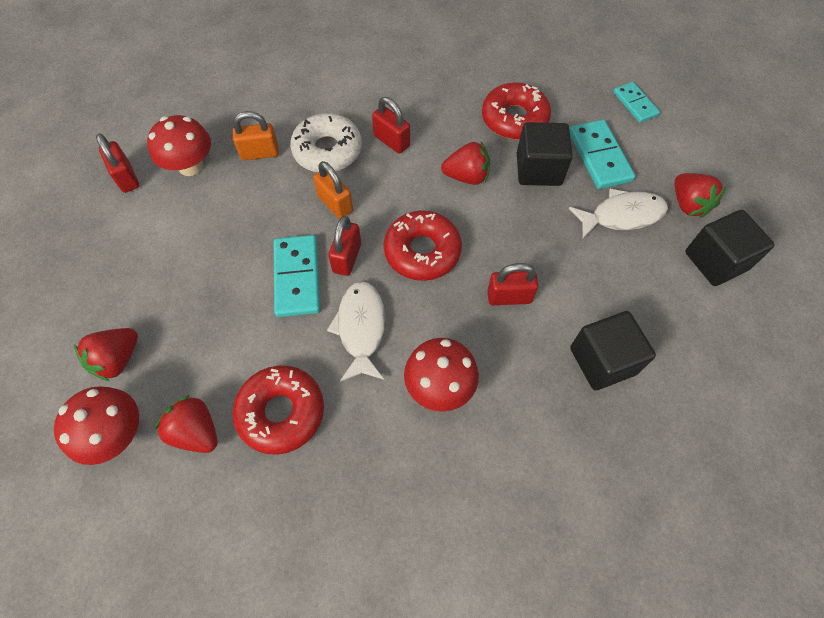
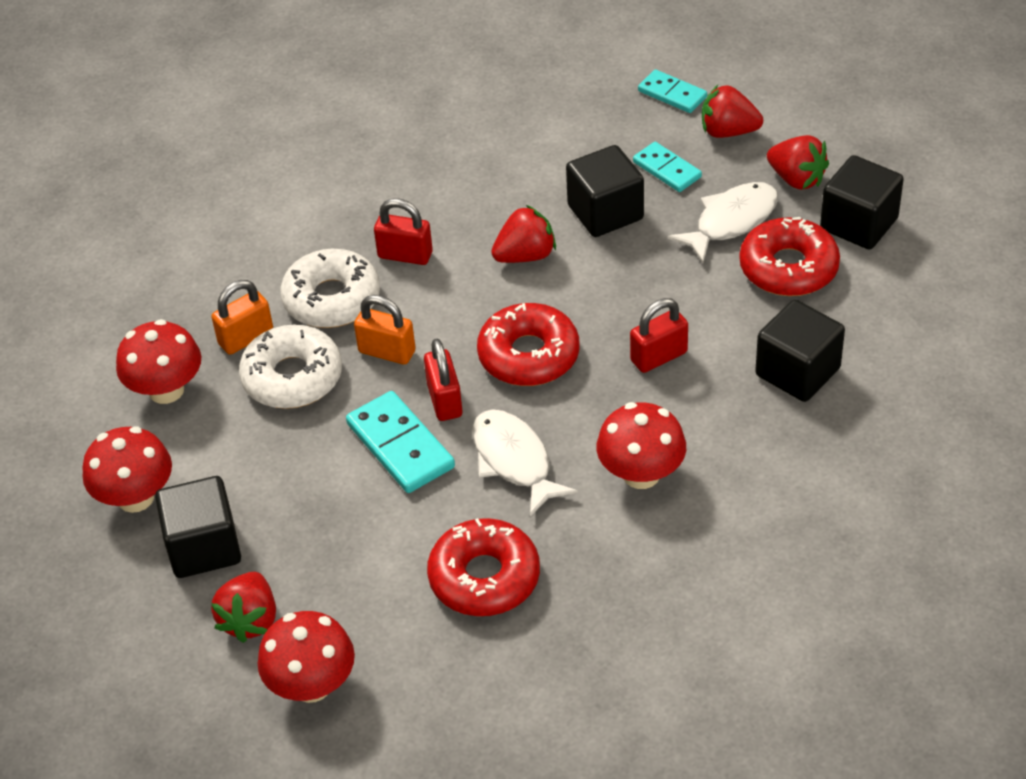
camera: 25 degrees left, 15 degrees down
red padlock [96,133,139,193] -> none
red strawberry [155,395,217,453] -> red strawberry moved to [702,85,763,138]
red donut [482,83,551,140] -> red donut moved to [739,217,840,296]
turquoise domino [570,120,635,189] -> turquoise domino [633,142,702,192], size x0.64
none -> red mushroom [82,426,172,513]
none -> black cube [155,476,241,578]
none -> white donut [239,324,342,409]

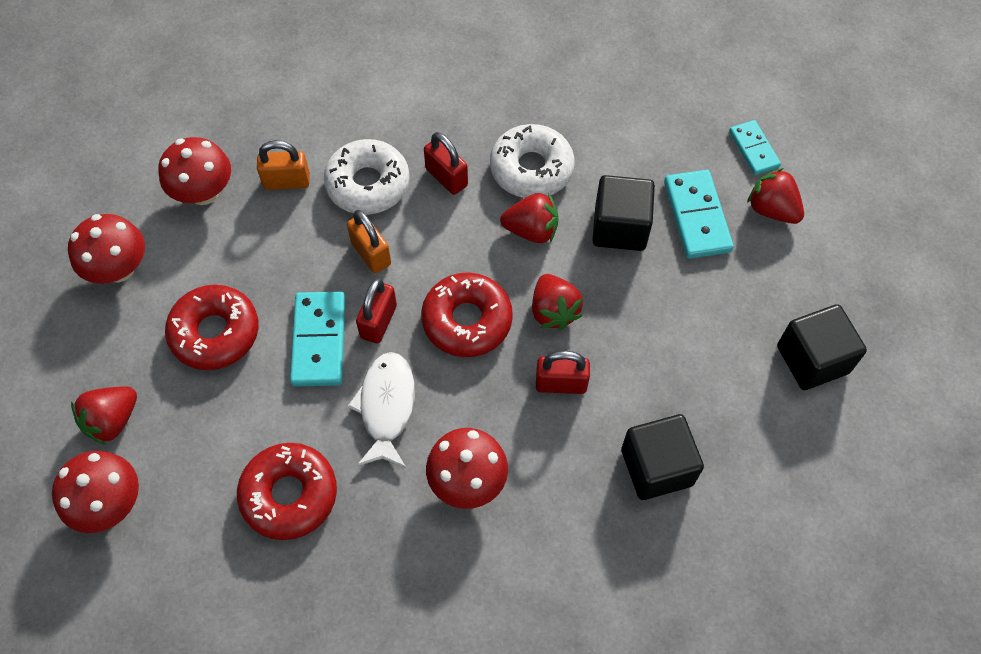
camera: 30 degrees right, 15 degrees up
black cube [155,476,241,578] -> none
white donut [239,324,342,409] -> white donut moved to [490,124,575,198]
turquoise domino [633,142,702,192] -> turquoise domino [664,170,734,259], size x1.56
white fish [667,182,778,263] -> none
red donut [739,217,840,296] -> red donut moved to [165,285,258,370]
red strawberry [767,135,829,190] -> red strawberry moved to [532,274,583,330]

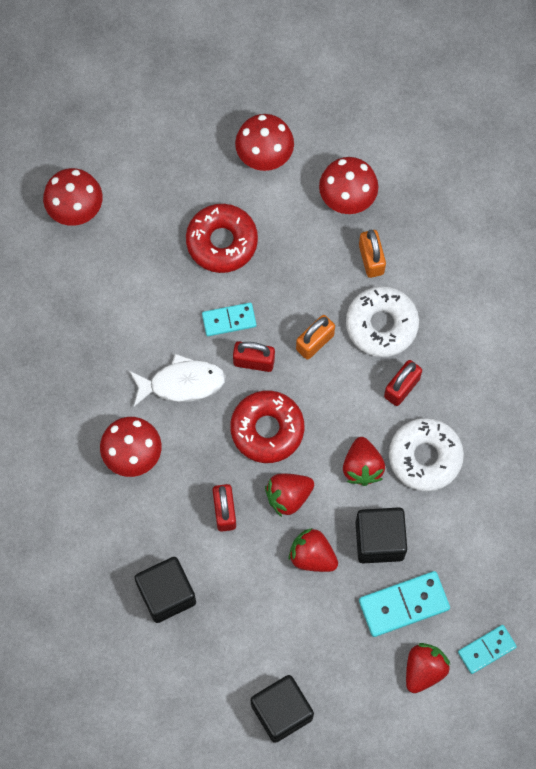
camera: 80 degrees right, 10 degrees up
red strawberry [71,387,137,445] -> red strawberry moved to [288,528,338,572]
red donut [237,443,337,540] -> none
turquoise domino [290,292,345,387] -> turquoise domino [202,303,256,336], size x0.64

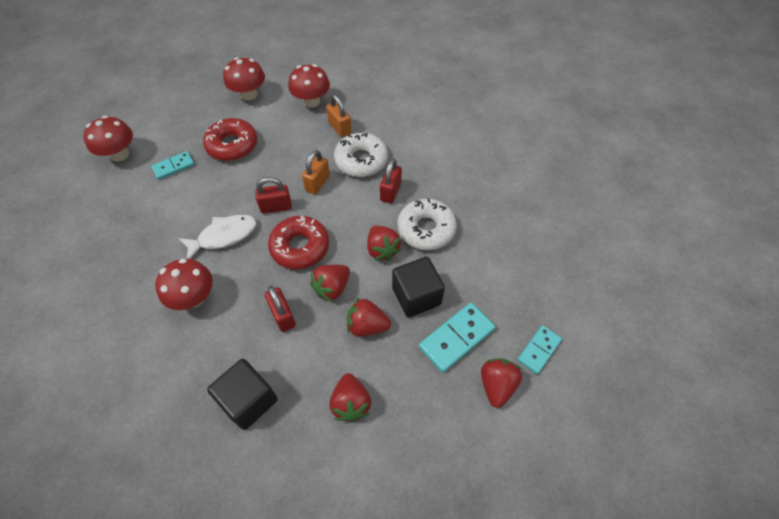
camera: 20 degrees left, 15 degrees down
turquoise domino [202,303,256,336] -> turquoise domino moved to [151,151,195,180]
black cube [251,675,314,743] -> none
none -> red strawberry [329,373,371,422]

